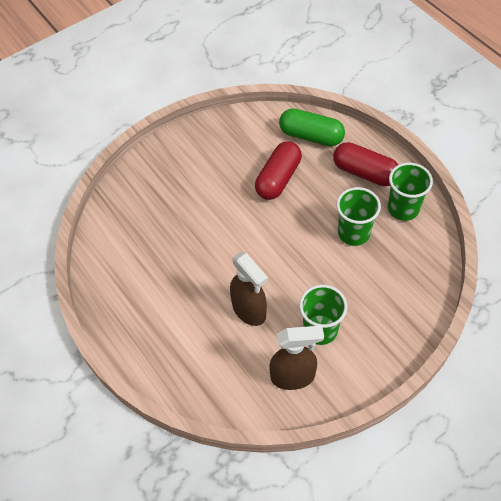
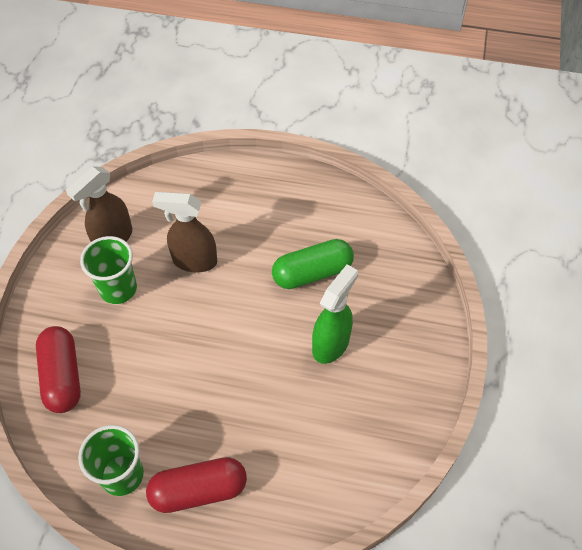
camera: 135 degrees right, 0 degrees up
red capsule [255,141,302,200] -> red capsule moved to [36,326,81,413]
green capsule [279,108,345,146] -> green capsule moved to [272,239,354,289]
green cup [336,187,381,246] -> none
none -> green spray bottle [312,264,358,364]

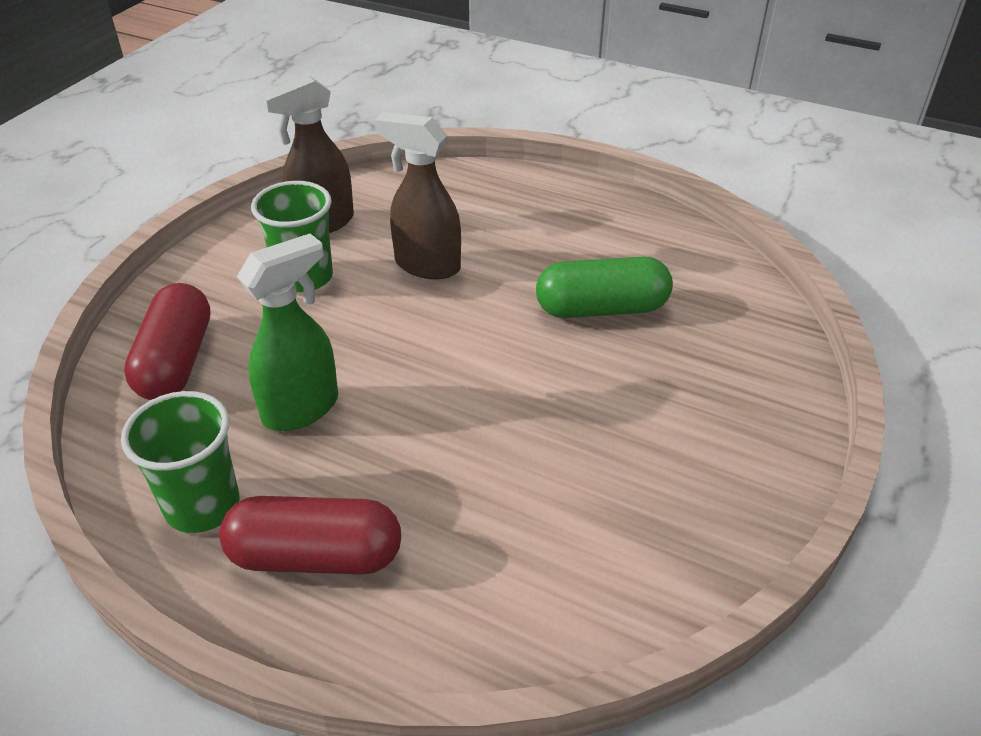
camera: 15 degrees right, 15 degrees down
green spray bottle [312,264,358,364] -> green spray bottle moved to [237,234,338,431]

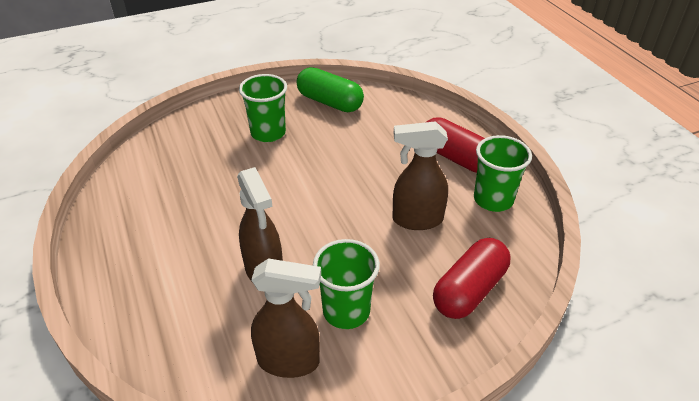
camera: 140 degrees left, 0 degrees up
green spray bottle [237,234,338,431] -> brown spray bottle [392,121,448,230]
green capsule [536,256,673,318] -> green capsule moved to [296,67,364,112]
none -> green cup [239,74,287,142]

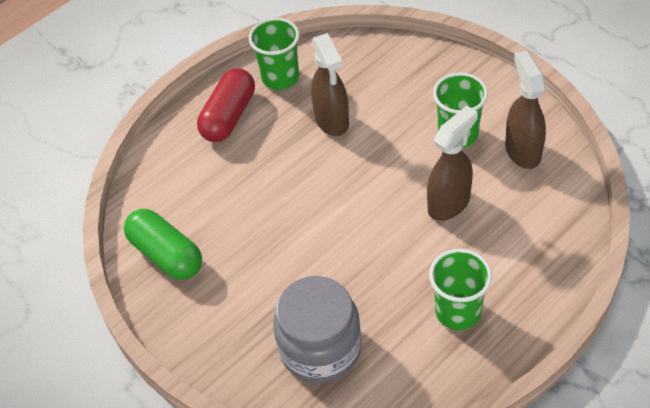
camera: 105 degrees left, 10 degrees up
green cup [239,74,287,142] -> green cup moved to [429,248,492,330]
green capsule [296,67,364,112] -> green capsule turned 60 degrees counterclockwise [124,209,202,280]
red capsule [433,238,511,319] -> none
none -> grey jar [273,276,362,383]

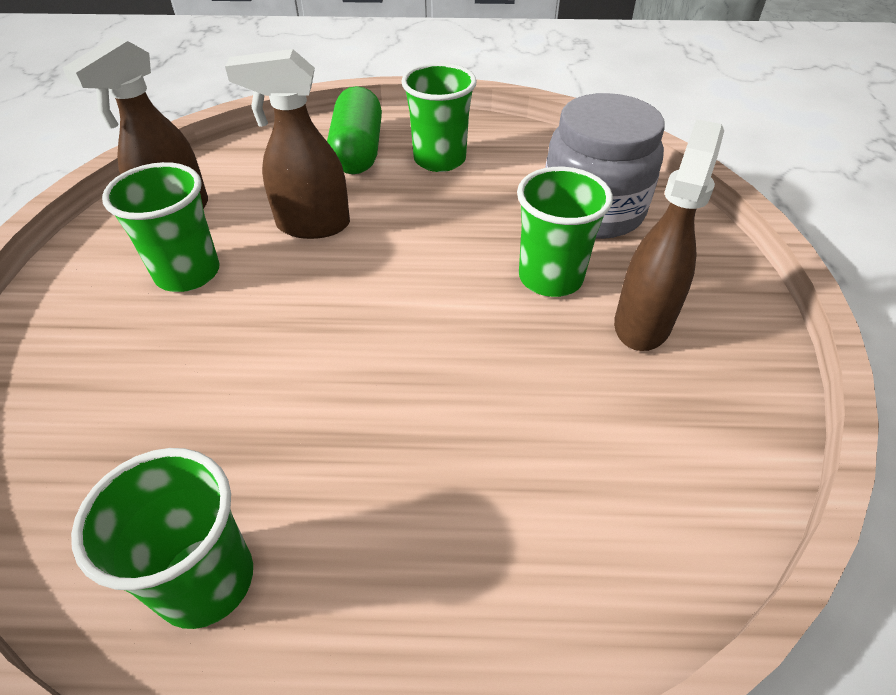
camera: 140 degrees left, 5 degrees down
green capsule [124,209,202,280] -> green capsule moved to [327,86,382,174]
red capsule [197,68,255,142] -> none
brown spray bottle [311,33,349,136] -> brown spray bottle moved to [614,119,724,351]
none -> green cup [517,167,613,297]

